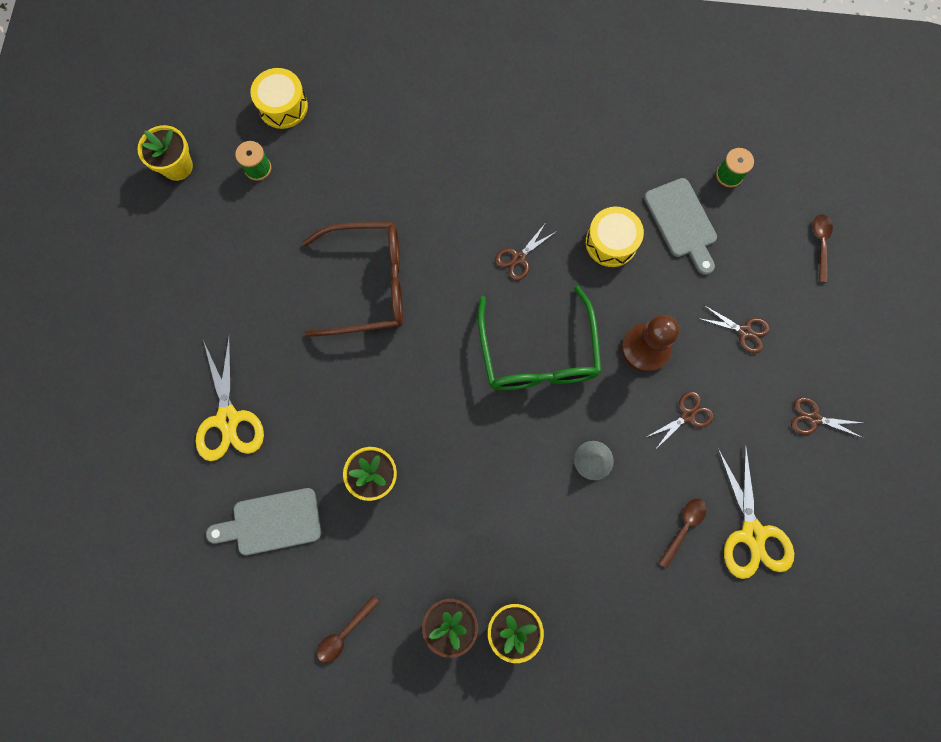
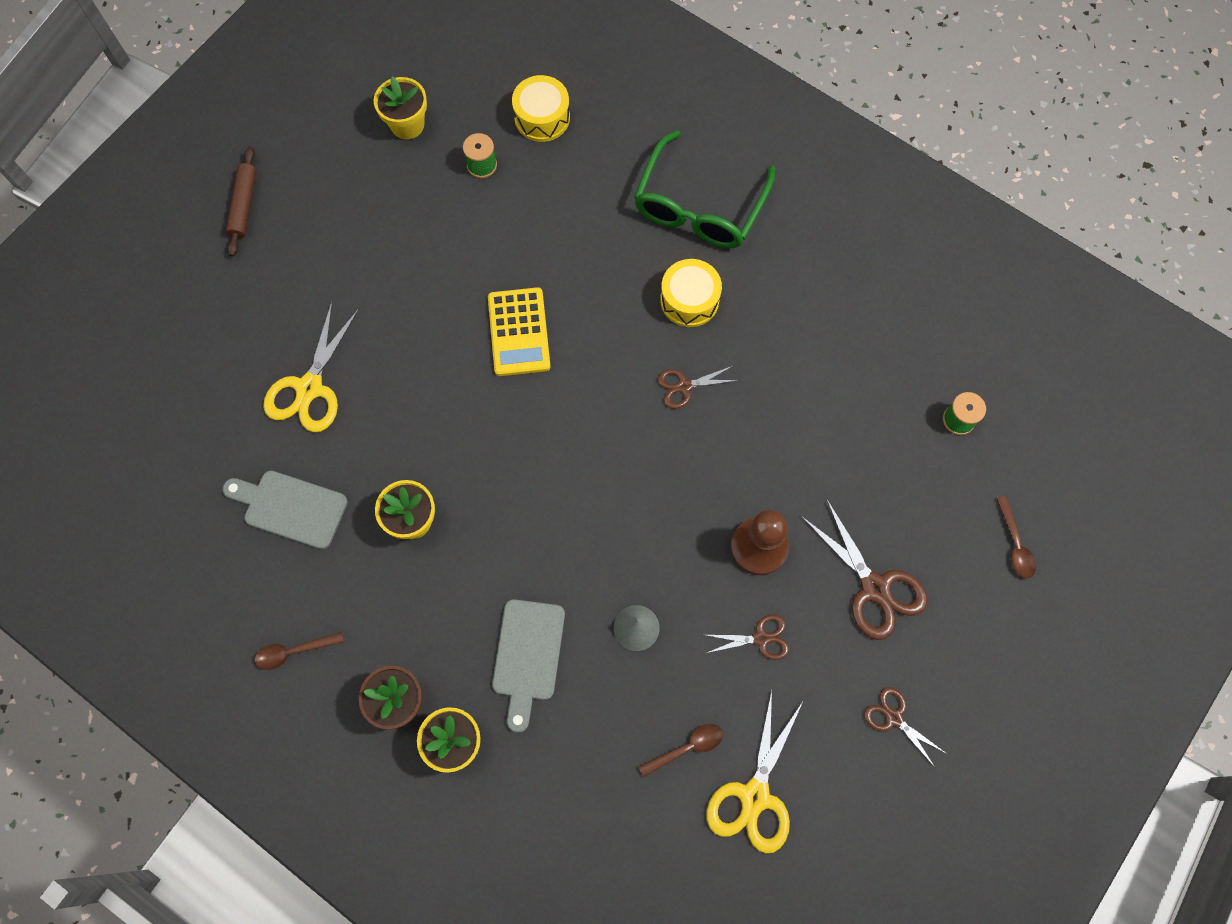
camera: 30 degrees right, 5 degrees down
brown glasses [302,222,403,337] -> yellow calculator [488,287,551,376]
green glasses [478,285,602,390] -> green glasses moved to [634,130,775,249]
yellow drum [586,207,644,267] -> yellow drum moved to [660,259,722,327]
grey cutting board [644,178,717,275] -> grey cutting board moved to [492,599,565,733]
brown scissors [698,305,770,354] -> brown scissors [801,498,927,640], size x1.75
brown spoon [813,214,833,283] -> brown spoon turned 135 degrees clockwise [996,496,1036,578]
none -> brown rolling pin [226,146,257,256]

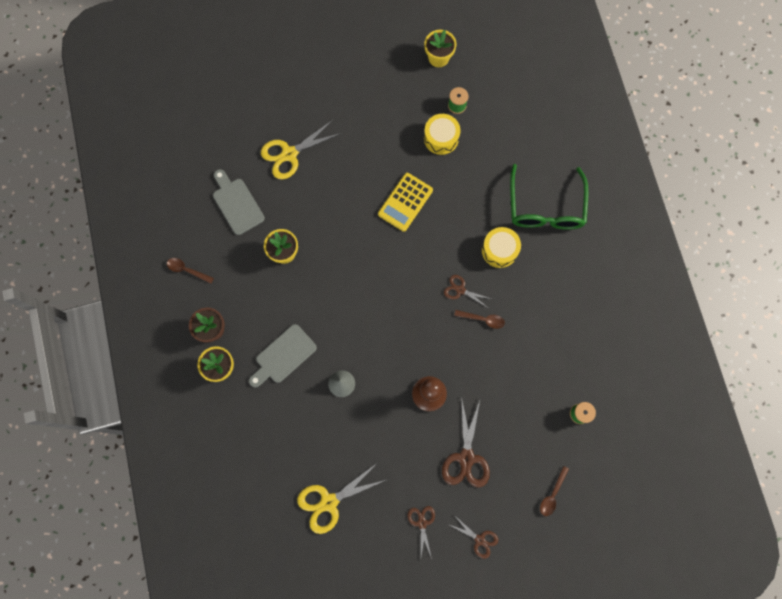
camera: 40 degrees right, 5 degrees up
brown rolling pin [226,146,257,256] -> none
yellow drum [512,75,570,142] -> yellow drum moved to [424,114,461,155]
green glasses [634,130,775,249] -> green glasses turned 60 degrees counterclockwise [510,164,588,230]
brown spoon [638,724,723,777] -> brown spoon moved to [454,310,505,329]
brown scissors [706,614,789,660] -> brown scissors moved to [448,515,498,559]

